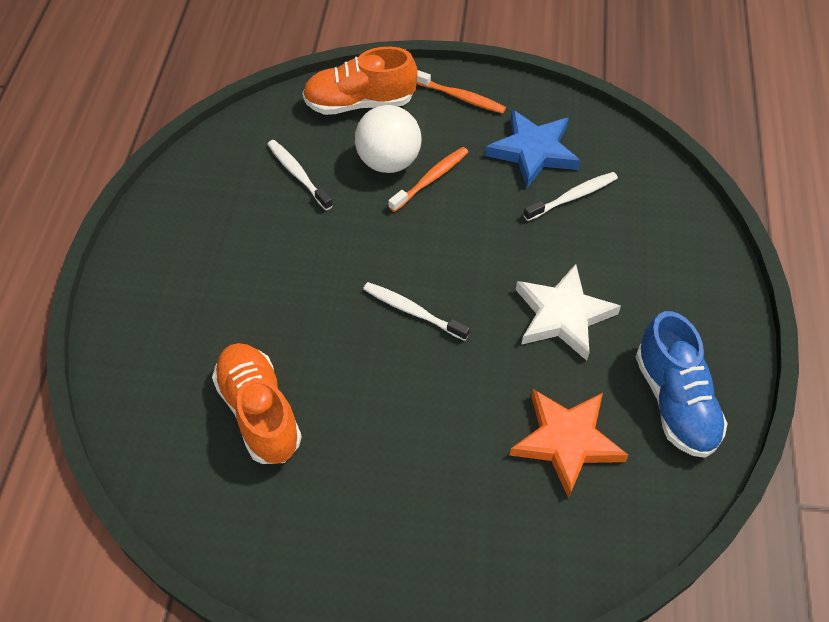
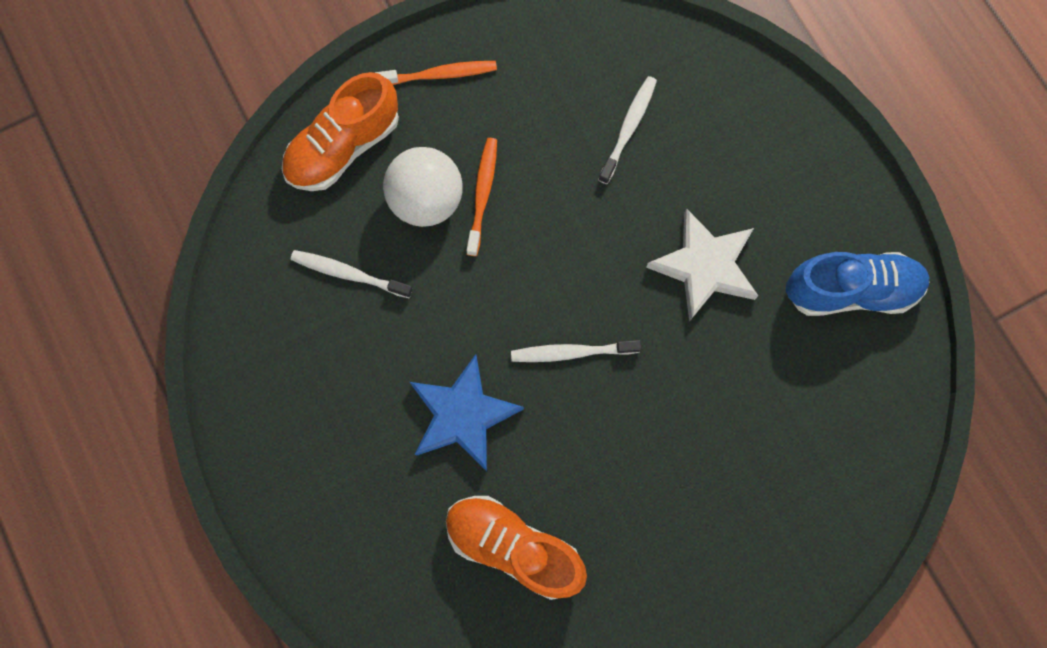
camera: 35 degrees left, 20 degrees up
blue star [485,110,581,188] -> blue star moved to [410,354,524,471]
orange star [510,389,629,499] -> none
blue shoe [636,311,728,458] -> blue shoe turned 45 degrees counterclockwise [786,252,930,316]

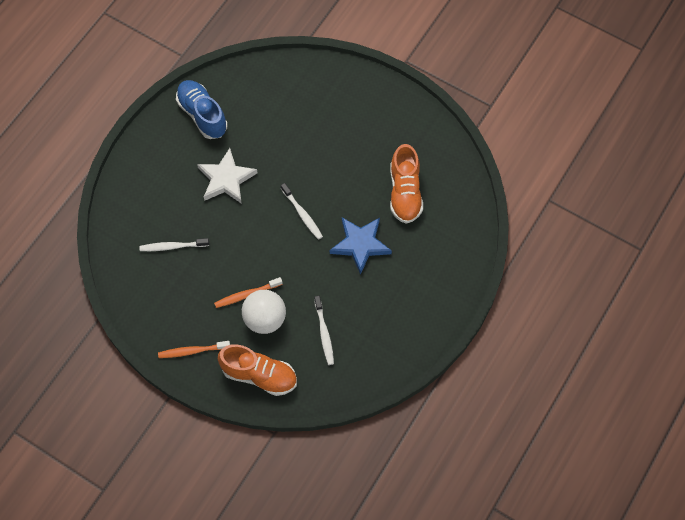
camera: 120 degrees left, 10 degrees down
orange toothbrush [375,61,497,85] -> orange toothbrush turned 60 degrees counterclockwise [158,341,230,358]

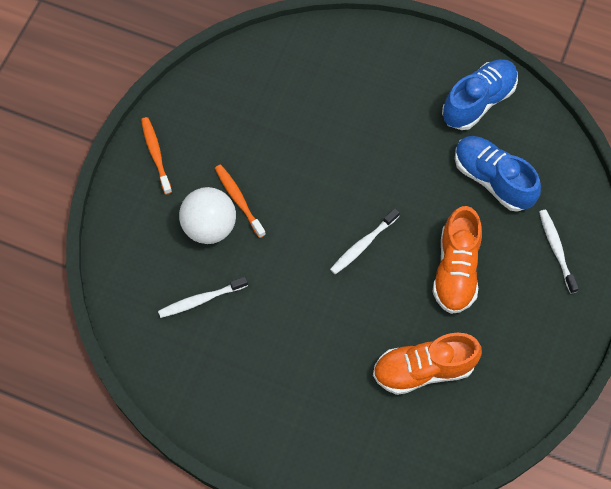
camera: 80 degrees right, 0 degrees up
white toothbrush [139,238,209,251] -> white toothbrush moved to [539,210,579,294]
white star [197,148,257,204] -> none
orange shoe [218,344,297,396] -> orange shoe moved to [432,206,482,314]
blue star [330,218,392,275] -> none
none -> blue shoe [455,136,541,212]

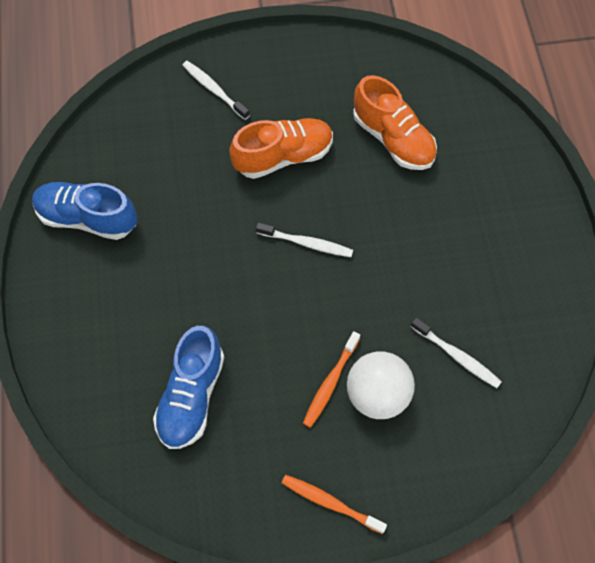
camera: 120 degrees left, 0 degrees up
orange toothbrush [141,117,172,195] -> orange toothbrush turned 75 degrees clockwise [282,475,387,534]
blue shoe [455,136,541,212] -> blue shoe moved to [153,326,224,449]
white toothbrush [539,210,579,294] -> white toothbrush turned 90 degrees clockwise [182,61,250,120]

